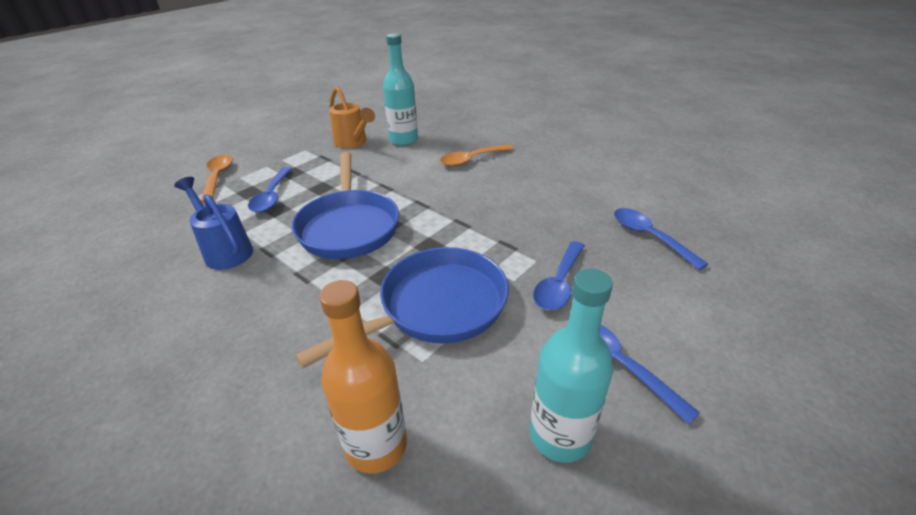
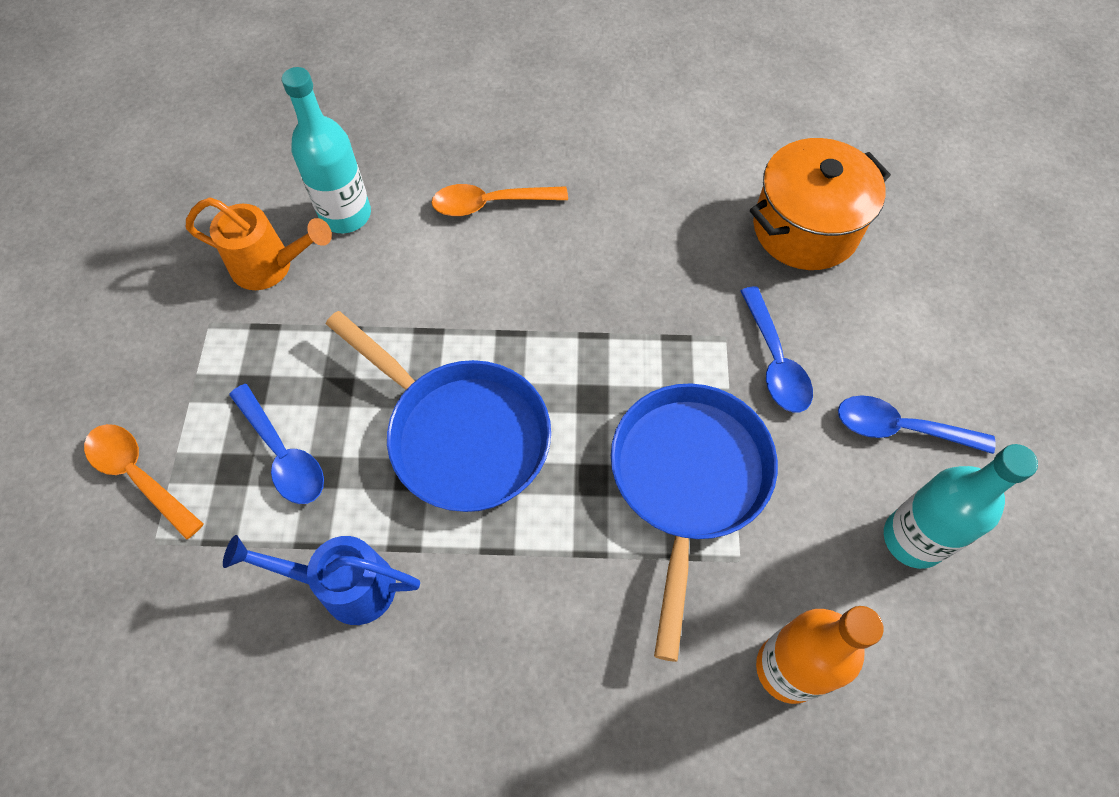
camera: 40 degrees left, 25 degrees up
orange spoon [440,144,514,167] -> orange spoon turned 60 degrees clockwise [432,184,568,216]
blue spoon [614,208,708,270] -> orange pot [750,138,891,270]

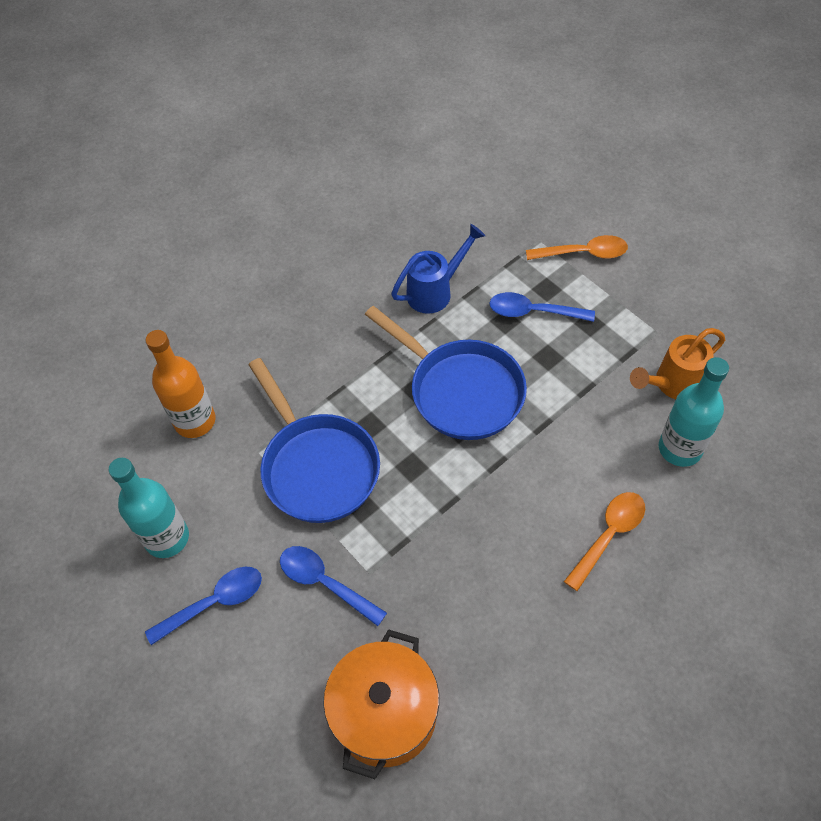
camera: 140 degrees right, 5 degrees down
blue pan [326,311,551,512] -> blue pan turned 135 degrees counterclockwise [365,306,527,440]

